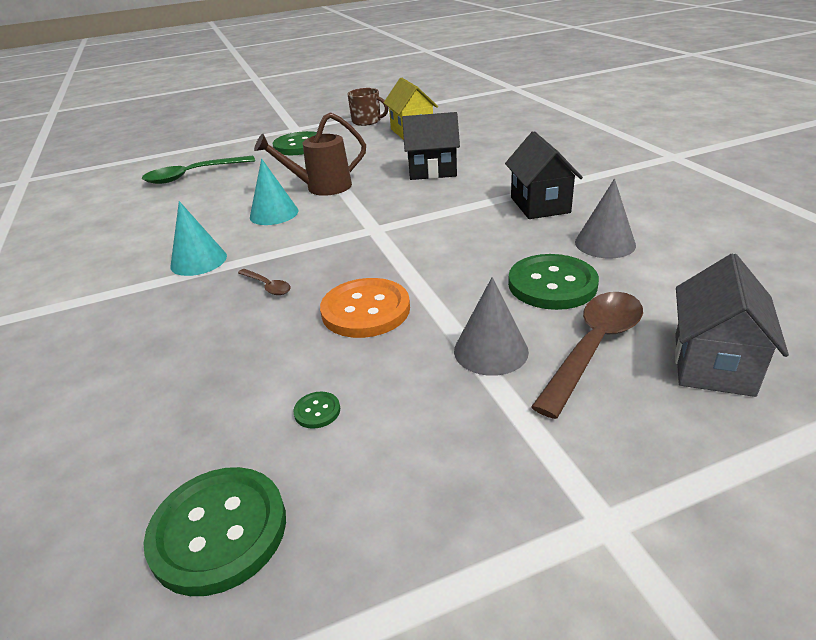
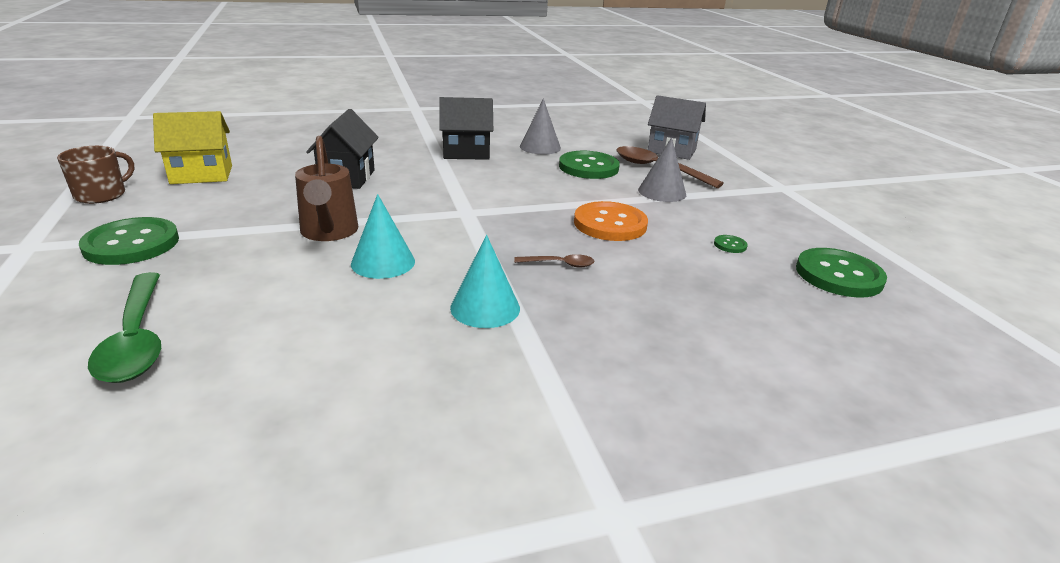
camera: 90 degrees left, 5 degrees down
brown spoon [238,269,291,295] -> brown spoon turned 45 degrees clockwise [514,254,594,268]

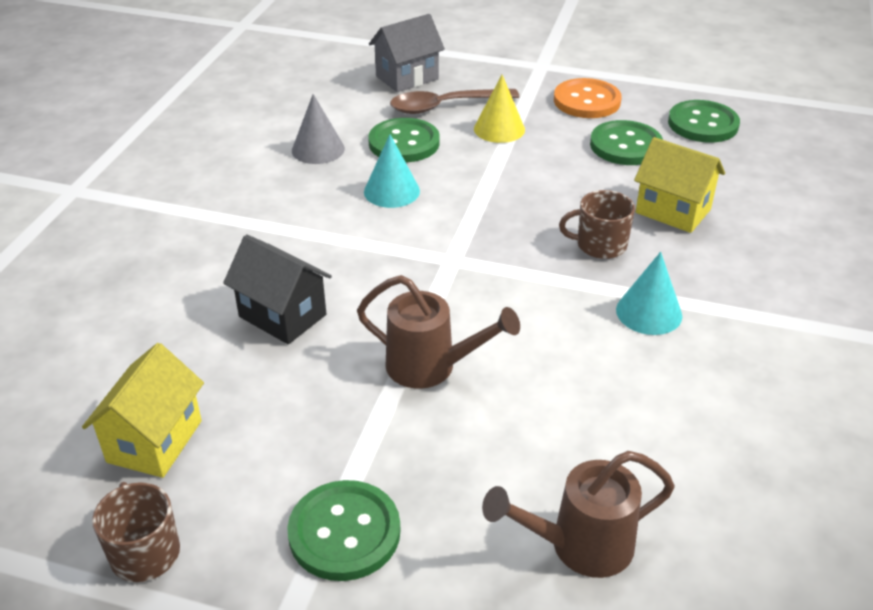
camera: 55 degrees left, 10 degrees up
green spoon [88,272,161,383] -> brown watering can [482,451,675,578]
turquoise cone [351,194,415,279] -> turquoise cone moved to [364,134,420,208]
black house [439,97,493,160] -> none
brown spoon [514,254,594,268] -> brown mug [559,190,635,259]
orange button [574,201,648,241] -> orange button moved to [554,78,622,118]
grey cone [638,137,686,202] -> yellow cone [474,75,525,143]
green button [714,235,748,253] -> green button [590,120,663,165], size x2.39
none -> yellow house [634,137,725,233]

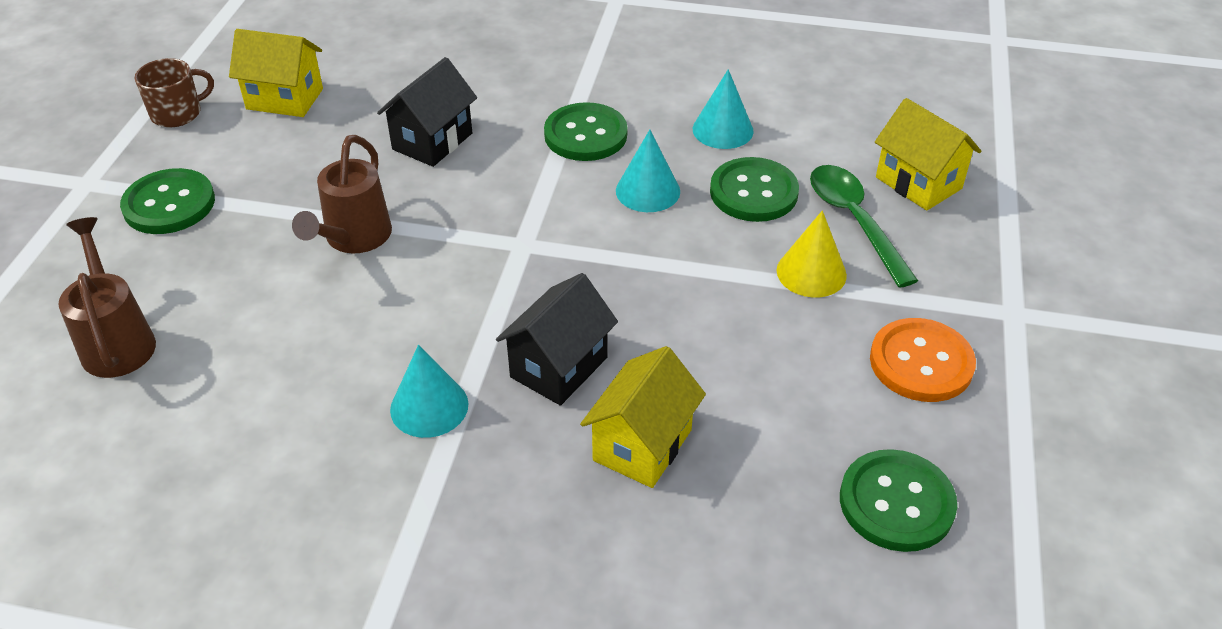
camera: 85 degrees right, 5 degrees up
grey cone [292,94,345,164] -> turquoise cone [693,69,754,149]
grey house [369,14,445,92] -> yellow house [875,98,981,211]
brown spoon [390,89,519,114] -> green spoon [810,165,918,288]
brown mug [559,190,635,259] -> black house [496,273,618,405]
green button [590,120,663,165] -> green button moved to [544,102,627,161]

